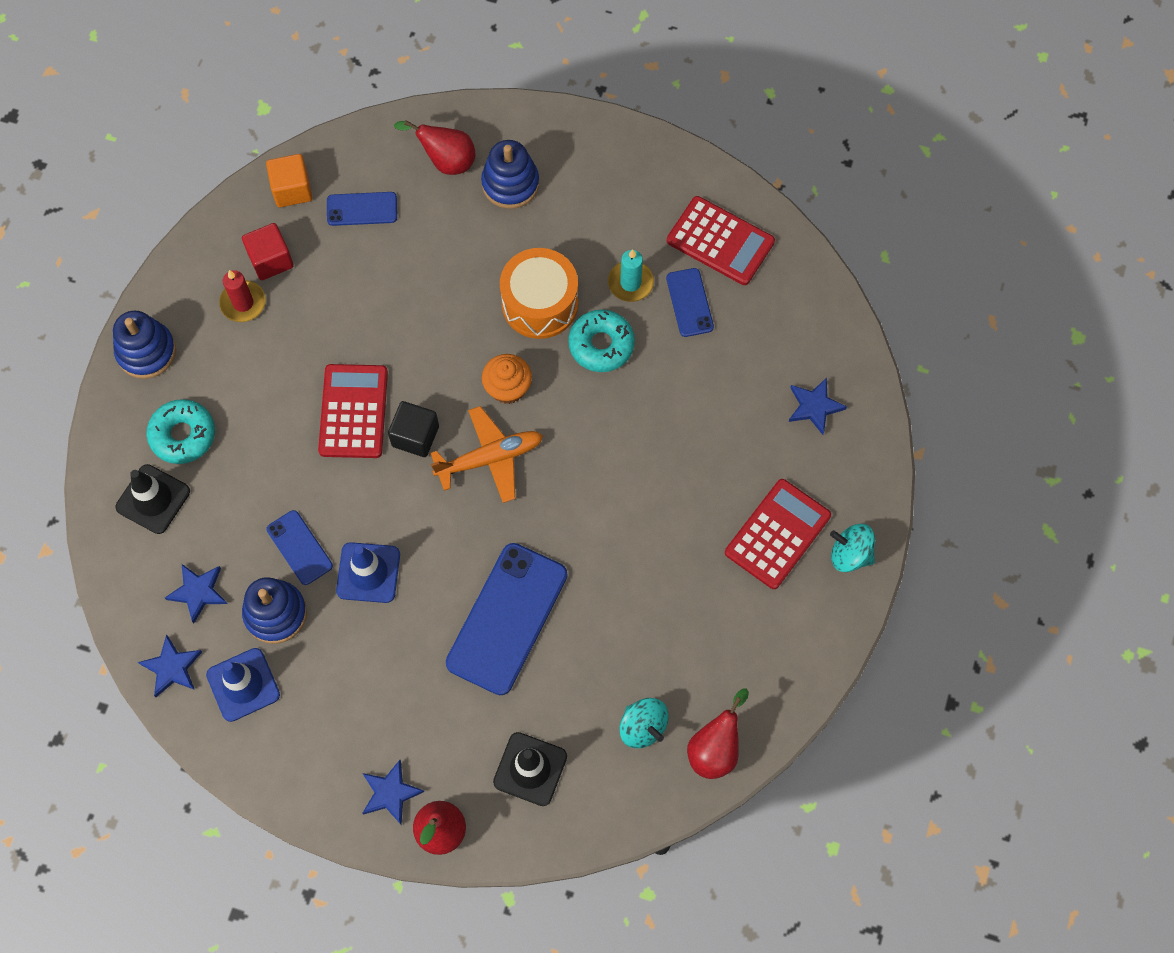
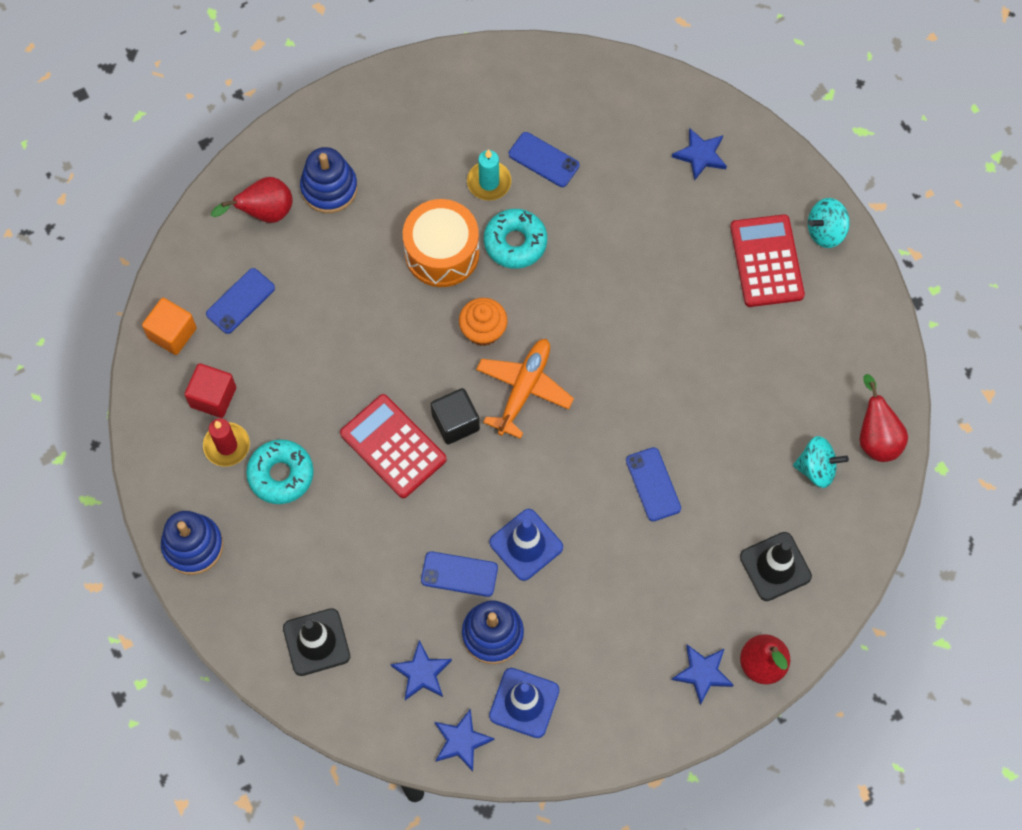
camera: 45 degrees left, 0 degrees up
turquoise donut [146,399,215,464] -> turquoise donut moved to [246,440,314,504]
blue phone [446,543,567,695] -> blue phone [626,447,681,521], size x0.52
red calculator [667,196,775,285] -> none

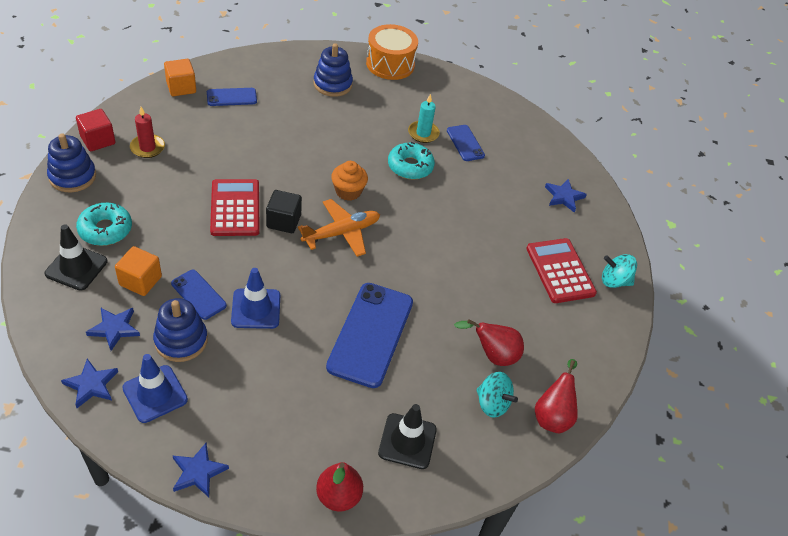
camera: 30 degrees right, 20 degrees down
red cube [184,363,236,418] -> red cube moved to [76,109,115,151]
red pear [211,177,293,223] -> red pear moved to [454,319,524,366]
turquoise donut [246,440,314,504] -> turquoise donut moved to [76,203,132,246]
orange drum [403,199,479,287] -> orange drum moved to [366,24,418,80]
blue phone [626,447,681,521] -> blue phone [326,283,413,388], size x1.93
blue star [672,645,734,705] -> blue star moved to [172,443,229,497]
red calculator [730,214,805,307] -> red calculator turned 45 degrees counterclockwise [526,238,597,303]
none -> orange cube [115,246,162,296]

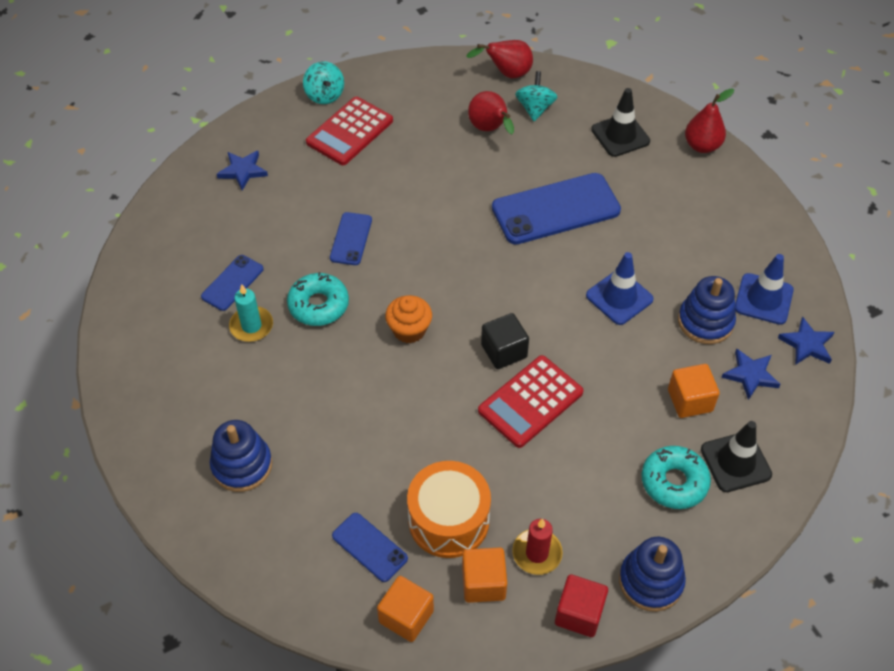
camera: 120 degrees left, 5 degrees up
blue phone [171,270,227,320] -> blue phone moved to [330,212,372,265]
blue star [172,443,229,497] -> none
orange plane [298,199,380,257] -> none
orange drum [366,24,418,80] -> orange drum moved to [407,461,491,558]
none -> orange cube [462,548,507,603]

